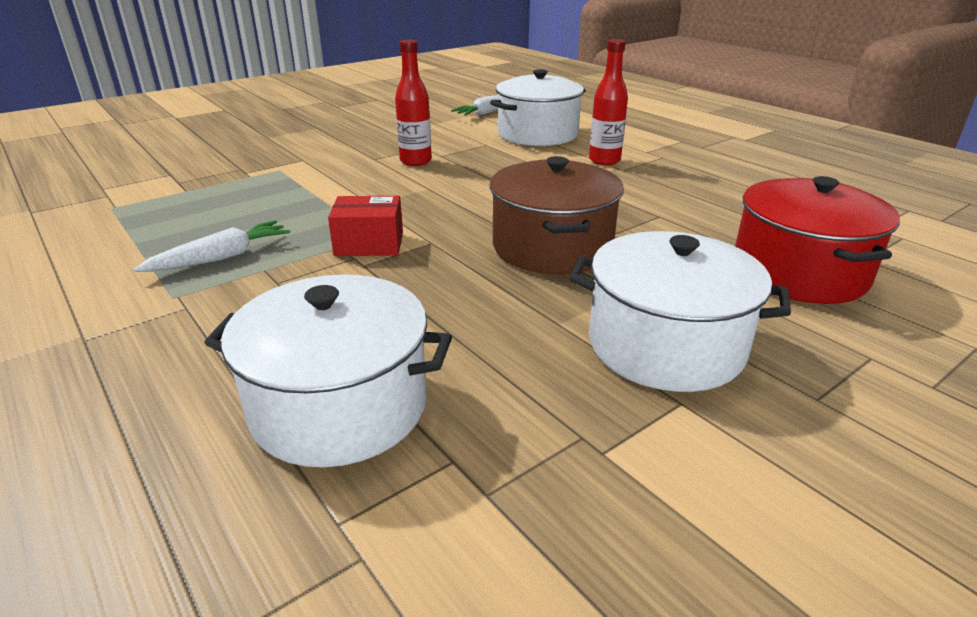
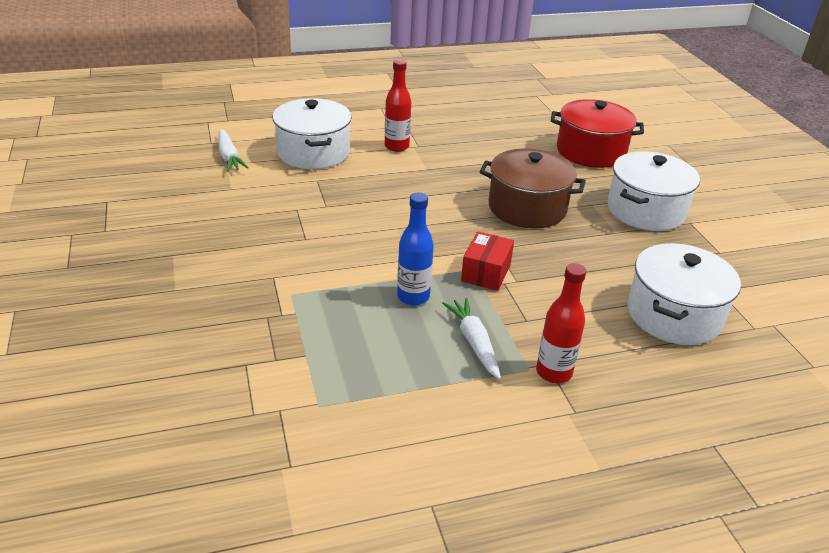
camera: 70 degrees left, 5 degrees up
red bottle [395,40,432,166] -> red bottle moved to [536,263,586,383]
none -> blue bottle [397,193,434,306]

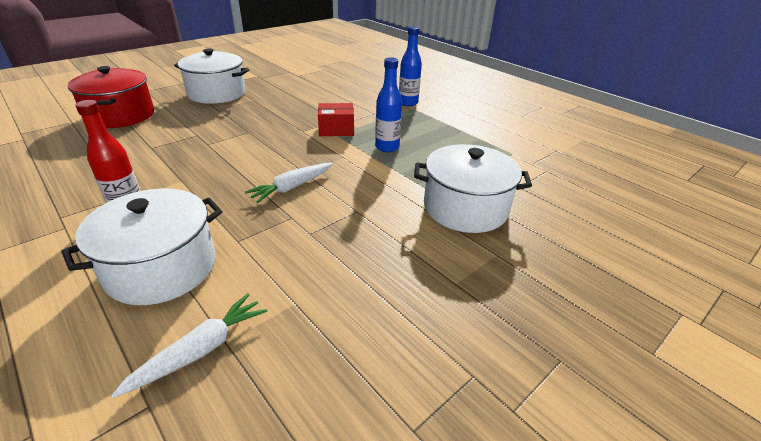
camera: 115 degrees left, 0 degrees up
white carrot [442,298,501,379] -> white carrot moved to [245,163,333,203]
brown pot [479,148,586,229] -> none
red bottle [536,263,586,383] -> blue bottle [399,26,422,106]
white pot [628,243,741,345] -> white pot moved to [414,144,532,233]

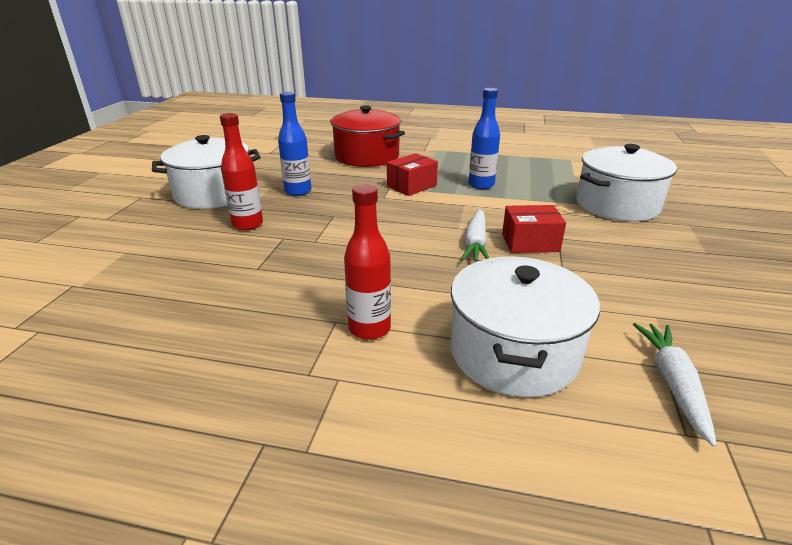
camera: 35 degrees left, 5 degrees down
red pot [68,66,154,128] -> red pot moved to [330,105,405,167]
blue bottle [399,26,422,106] -> blue bottle moved to [278,92,312,196]
none -> red bottle [220,113,263,231]
none -> red box [502,205,566,253]

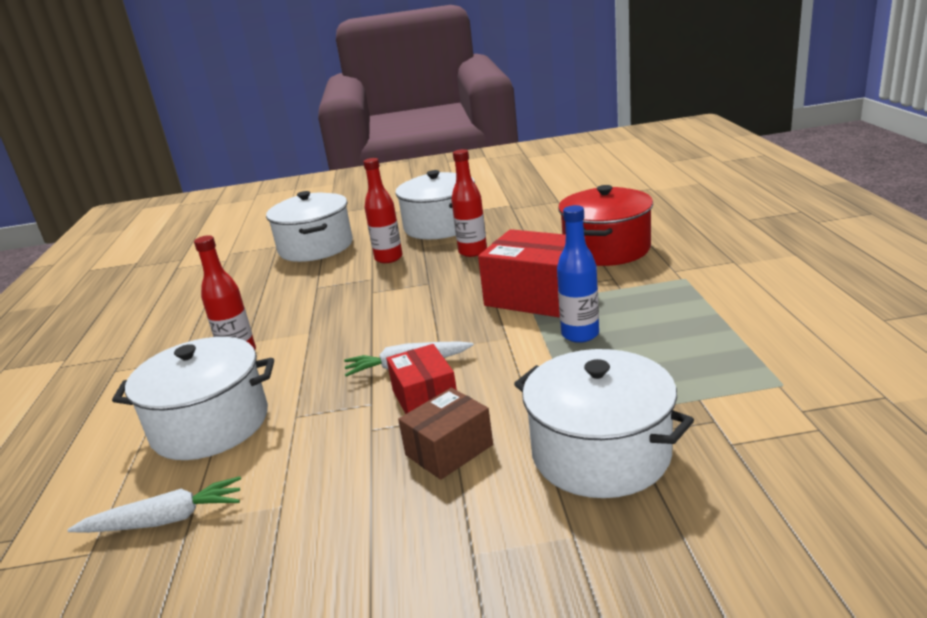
camera: 75 degrees right, 5 degrees down
blue bottle [278,92,312,196] -> red bottle [451,149,487,257]
red box [387,153,438,196] -> red box [478,229,586,318], size x1.66
none -> white pot [266,191,353,262]
none -> brown box [398,388,493,480]

